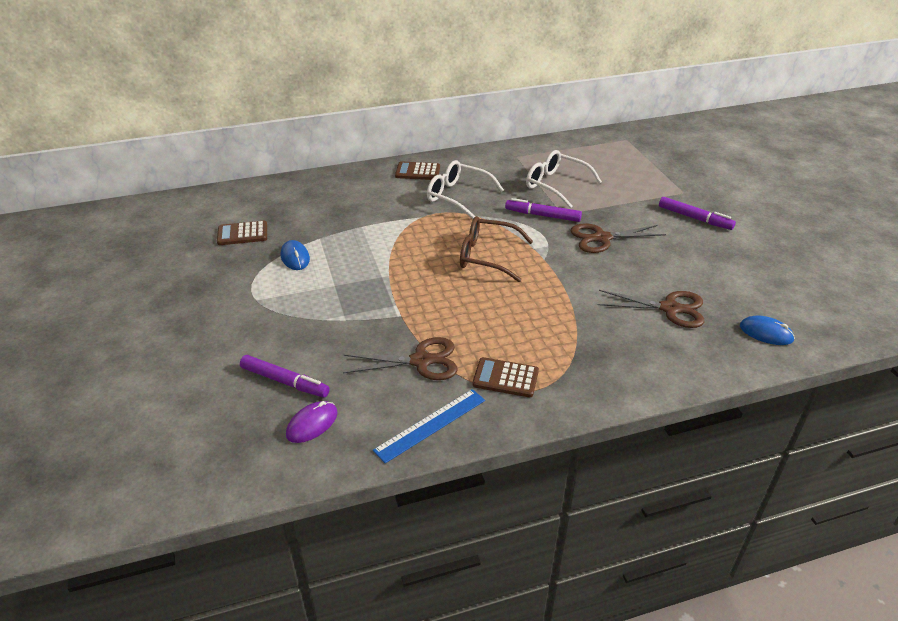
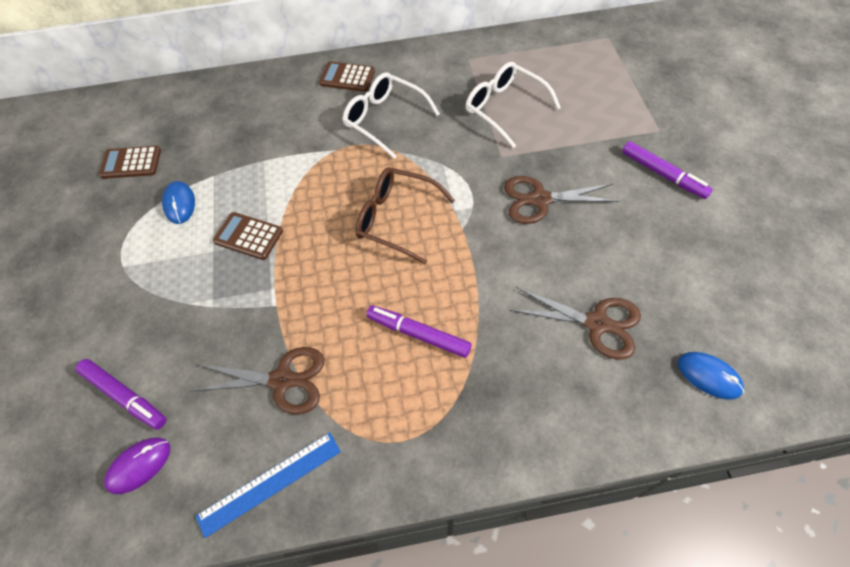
camera: 10 degrees right, 20 degrees up
brown calculator [472,357,539,397] -> brown calculator moved to [213,212,283,260]
purple marker [505,198,582,222] -> purple marker moved to [366,306,472,358]

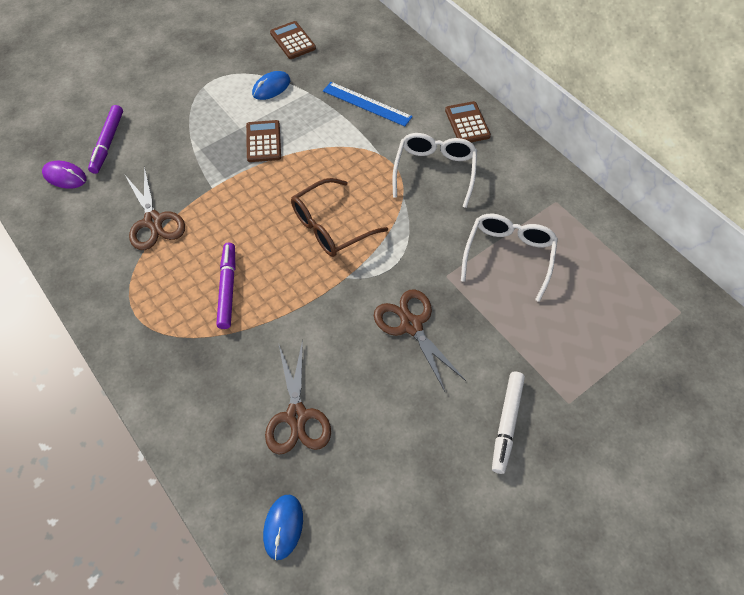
camera: 60 degrees right, 0 degrees up
blue ruler [196,432,341,538] -> blue ruler moved to [323,82,413,126]
brown glasses [355,167,455,264] -> brown glasses turned 120 degrees counterclockwise [291,178,388,257]
purple marker [622,141,713,199] -> white marker [492,372,525,474]

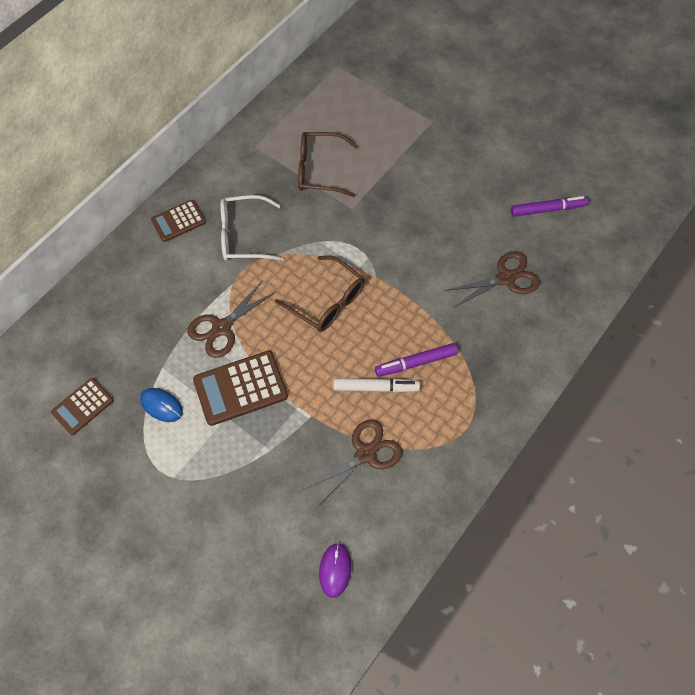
camera: 105 degrees left, 5 degrees up
purple marker [88,105,123,174] -> purple marker moved to [511,196,588,217]
brown calculator [246,120,281,162] -> brown calculator [193,351,288,426], size x1.60
blue mouse [263,495,303,560] -> none
blue ruler [323,82,413,126] -> none
brown scissors [374,289,466,391] -> brown scissors moved to [187,280,276,358]
white glasses [461,214,558,302] -> brown glasses [298,132,358,197]
white marker [492,372,525,474] -> white marker moved to [333,378,420,393]

